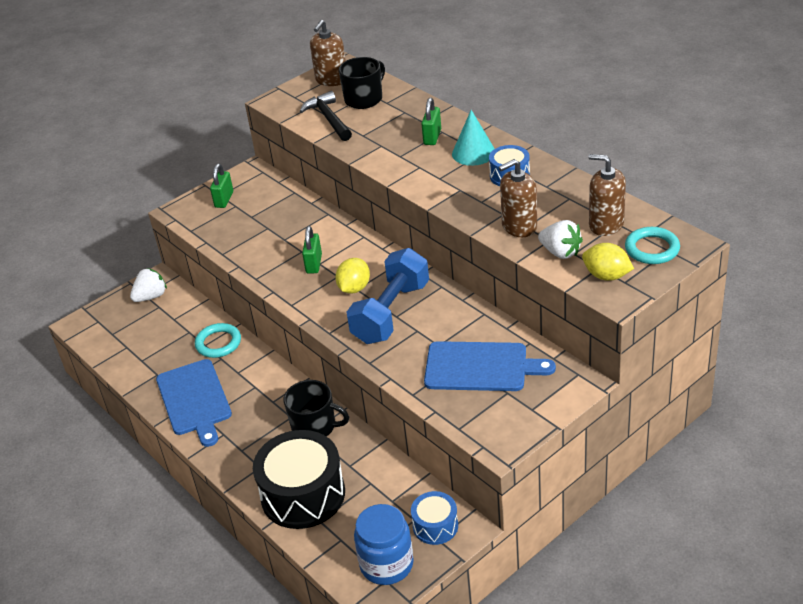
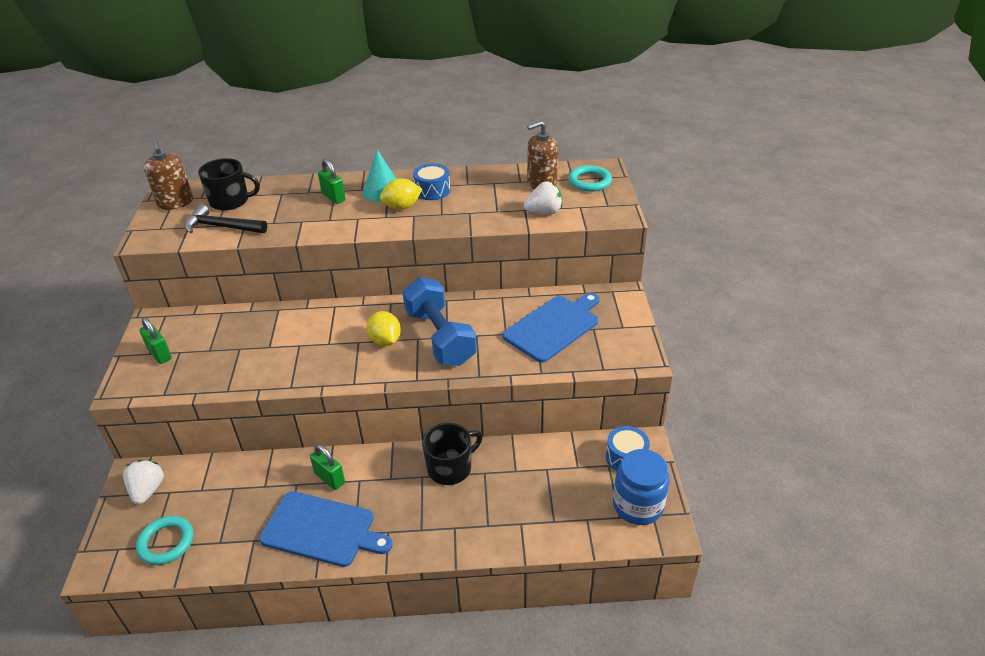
camera: 55 degrees left, 0 degrees up
turquoise ring [195,323,241,358] -> turquoise ring moved to [136,516,193,565]
black drum [253,430,345,529] -> none
green padlock [302,226,322,274] -> green padlock moved to [310,444,345,490]
black mug [339,57,385,109] -> black mug turned 105 degrees clockwise [198,158,260,211]
brown soap dispenser [499,159,537,237] -> none
yellow lemon [582,243,634,281] -> yellow lemon moved to [380,178,422,210]

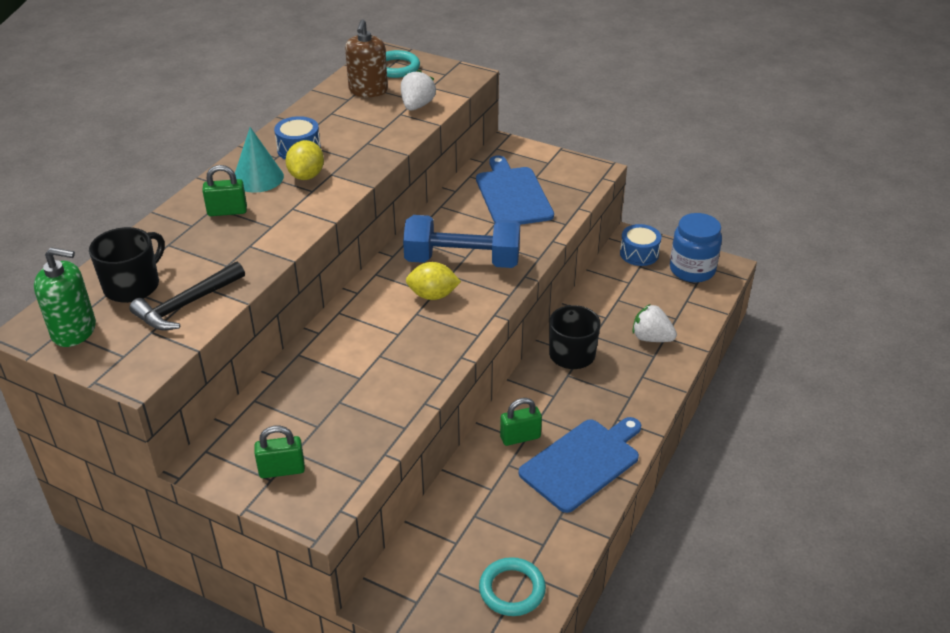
camera: 60 degrees left, 0 degrees up
white strawberry [123,460,164,504] -> white strawberry moved to [632,304,677,342]
brown soap dispenser [144,140,193,210] -> green soap dispenser [34,247,96,347]

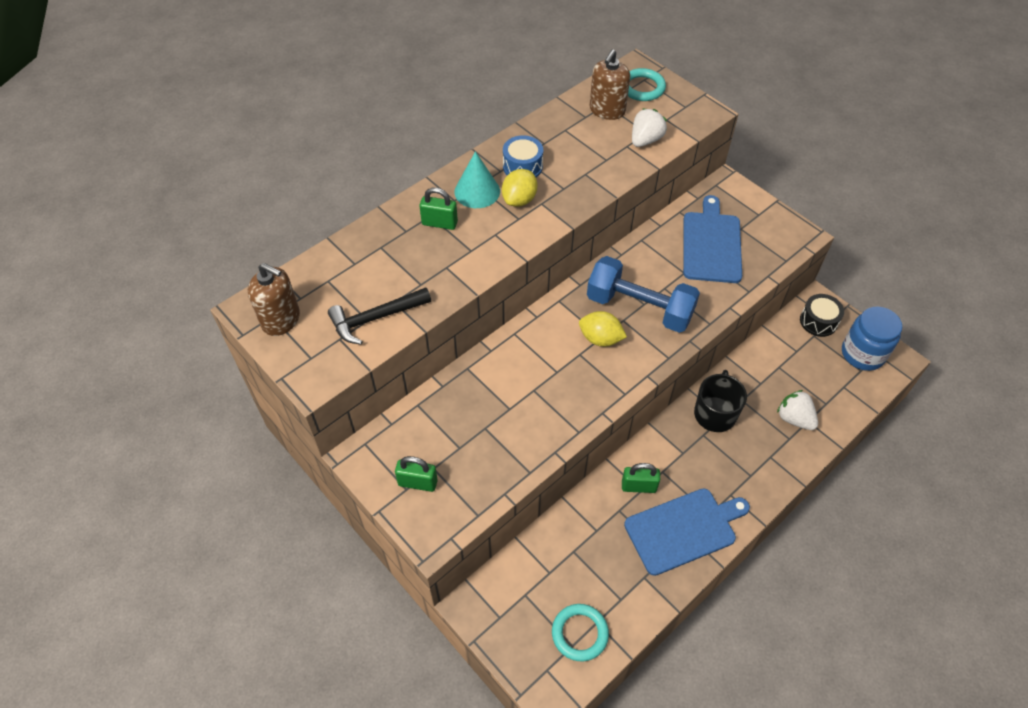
camera: 20 degrees right, 15 degrees up
green soap dispenser [34,247,96,347] -> brown soap dispenser [248,263,300,336]
black mug [89,227,165,303] -> none
blue drum [620,224,661,266] -> black drum [800,294,844,337]

